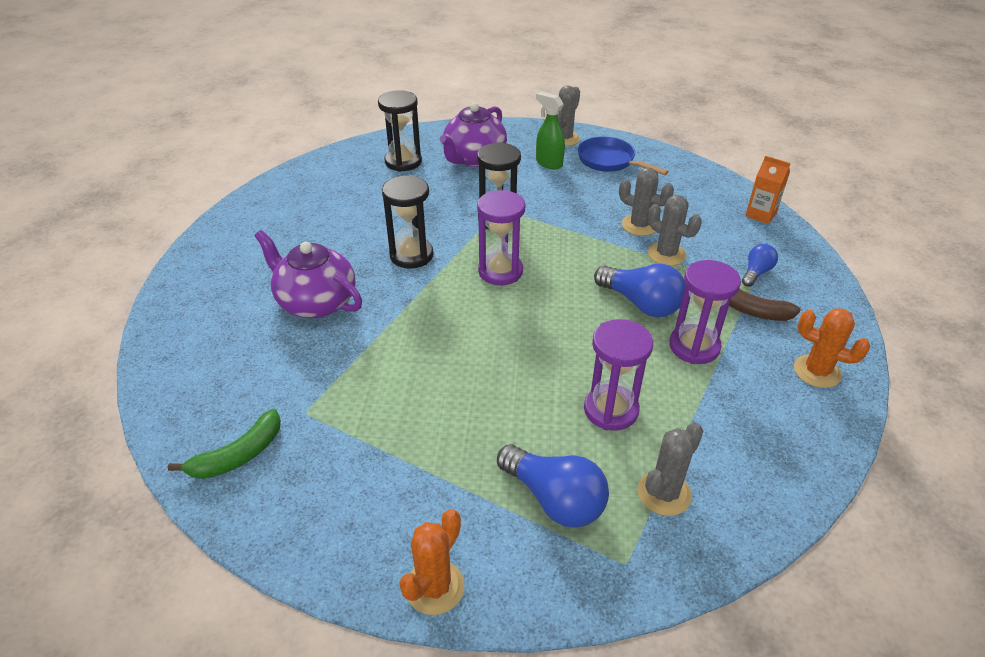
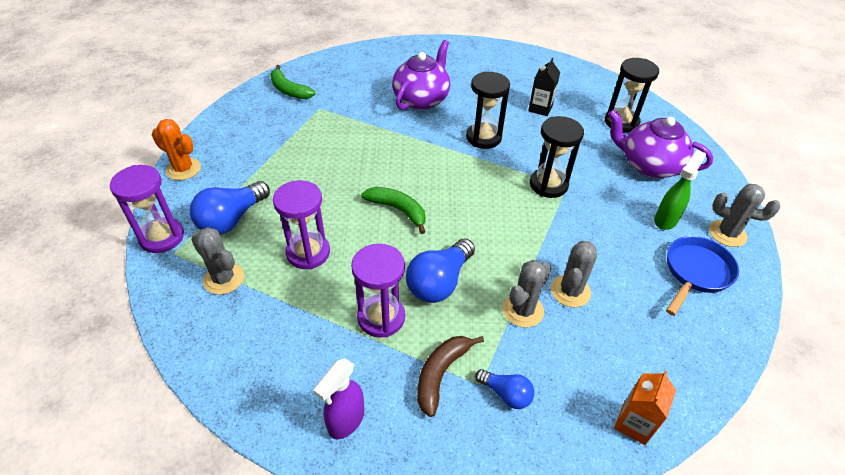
camera: 85 degrees right, 5 degrees up
purple hourglass [477,190,525,285] -> purple hourglass moved to [110,165,184,253]
orange cactus [794,308,870,388] -> purple spray bottle [314,358,364,439]
none -> green banana [361,187,426,234]
none -> black carton [528,58,560,116]

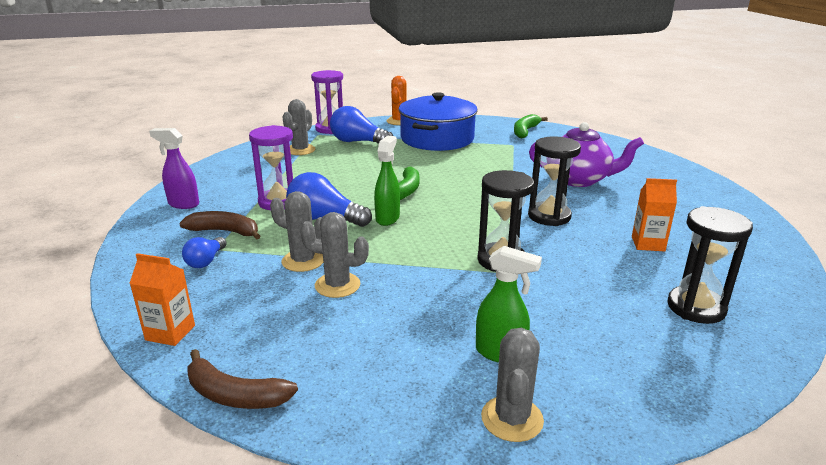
camera: 75 degrees right, 20 degrees down
purple hourglass [273,180,330,269] -> none
black carton [528,58,560,116] -> orange carton [632,178,677,251]
purple teapot [608,110,713,178] -> none
blue pan [666,236,739,316] -> none
none -> brown banana [187,349,298,409]
none -> green spray bottle [374,136,400,226]
none -> blue pot [398,92,478,151]

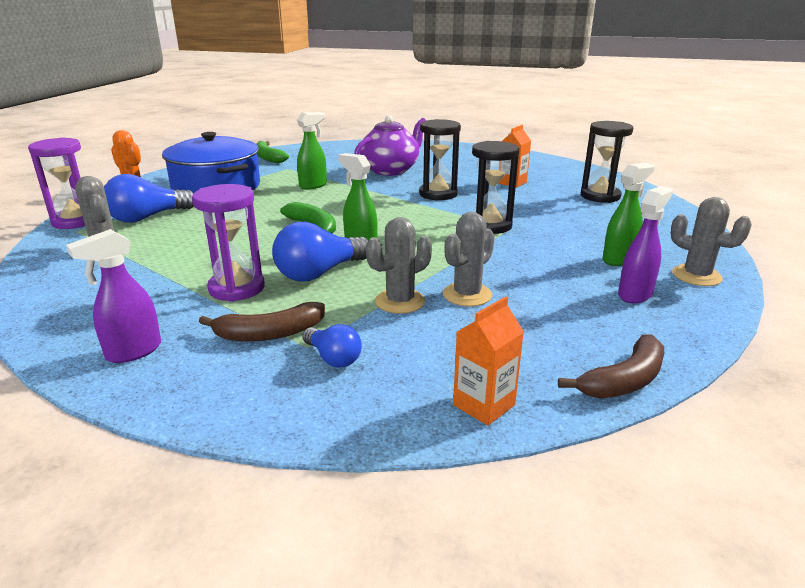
camera: 60 degrees left, 0 degrees up
brown banana [179,211,260,240] -> brown banana turned 150 degrees counterclockwise [199,302,325,341]
none -> green spray bottle [297,112,327,189]
none -> purple spray bottle [618,186,673,303]

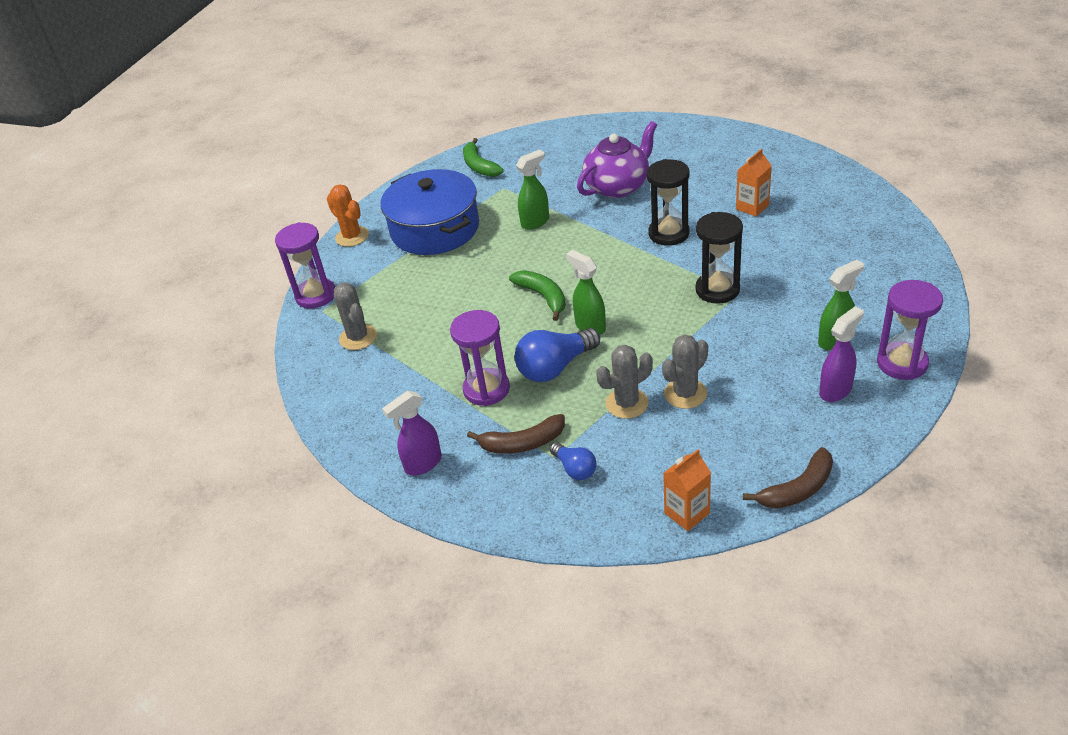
camera: 10 degrees right, 15 degrees up
blue light bulb [104,174,194,223] -> none
black hourglass [581,121,633,203] -> none
grey cactus [671,197,752,286] -> purple hourglass [877,280,943,380]

